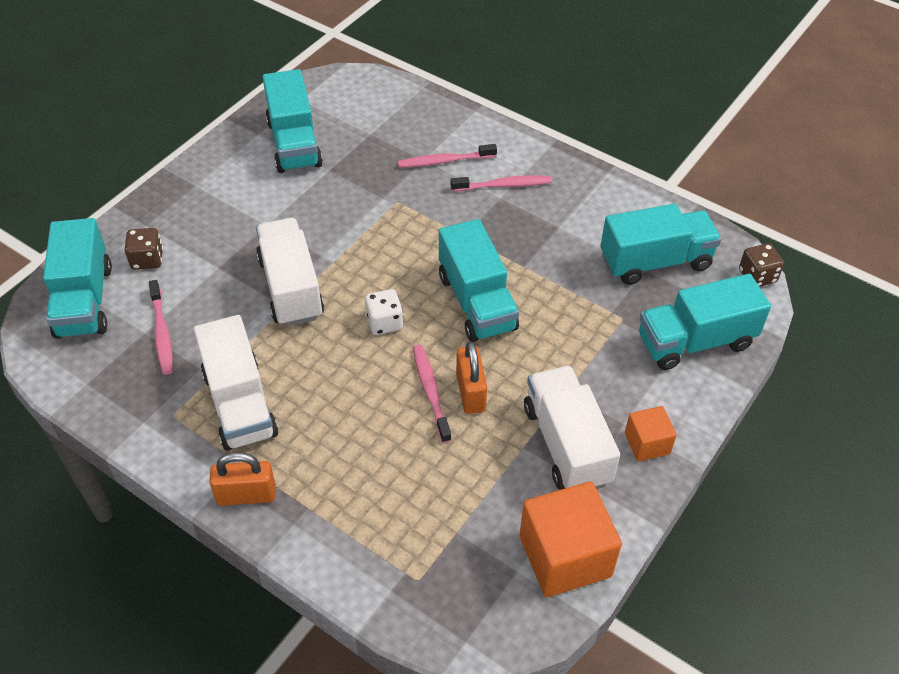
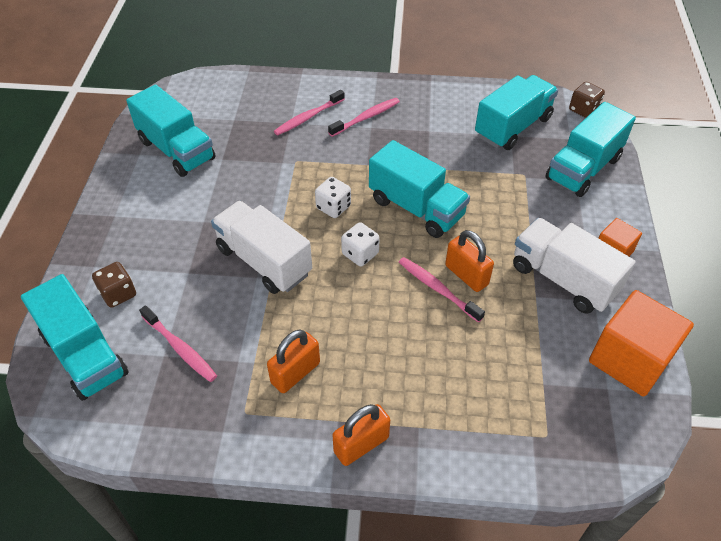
camera: 30 degrees left, 0 degrees up
white truck [194,315,278,451] -> orange padlock [267,330,320,393]
none -> white dice [315,177,351,218]

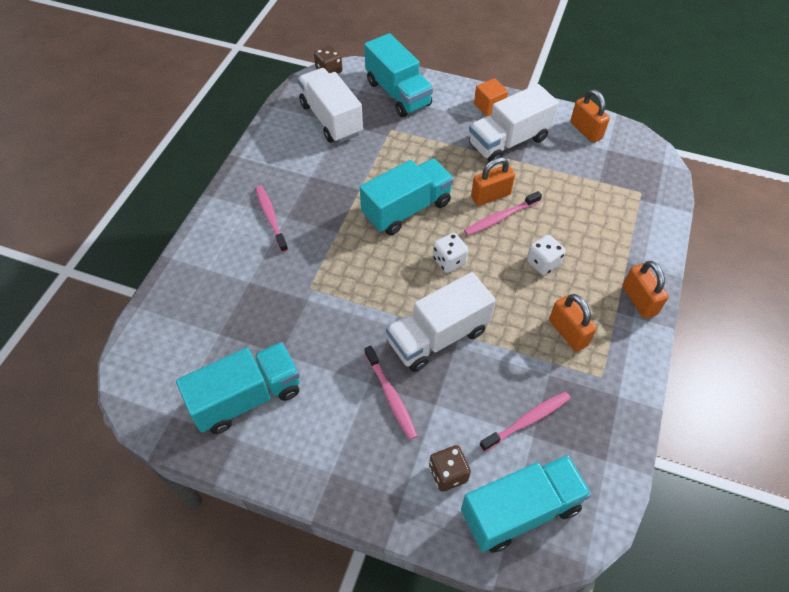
camera: 75 degrees left, 5 degrees up
pink toothbrush [274,90,345,135] -> pink toothbrush moved to [364,346,418,440]
white dice [315,177,351,218] -> white dice moved to [527,235,566,275]
turquoise truck [475,75,558,150] -> white truck [298,68,363,143]
orange cube [589,290,694,396] -> orange padlock [570,89,610,143]

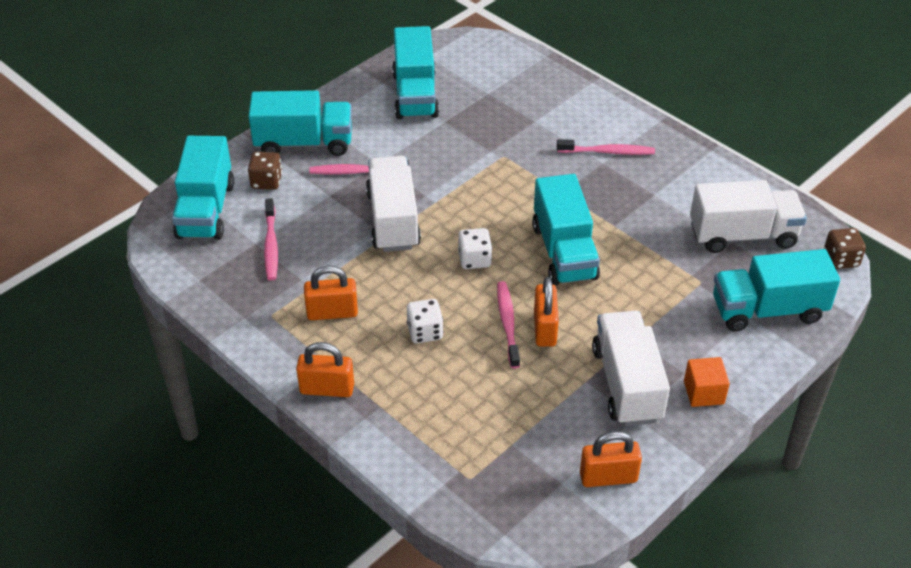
camera: 115 degrees right, 10 degrees down
none -> turquoise truck [248,90,352,156]

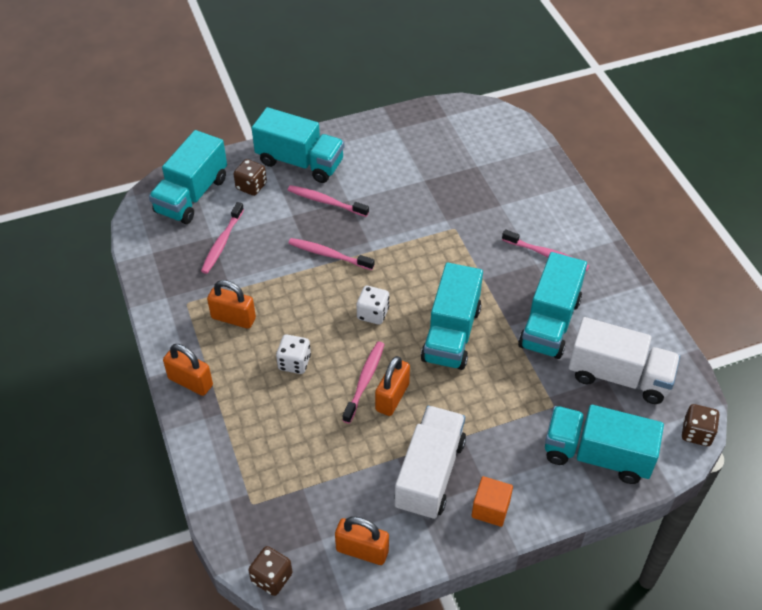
camera: 25 degrees right, 5 degrees up
white truck [366,156,421,252] -> pink toothbrush [288,238,374,270]
turquoise truck [392,26,439,119] -> turquoise truck moved to [518,252,587,359]
none -> brown dice [248,546,292,596]

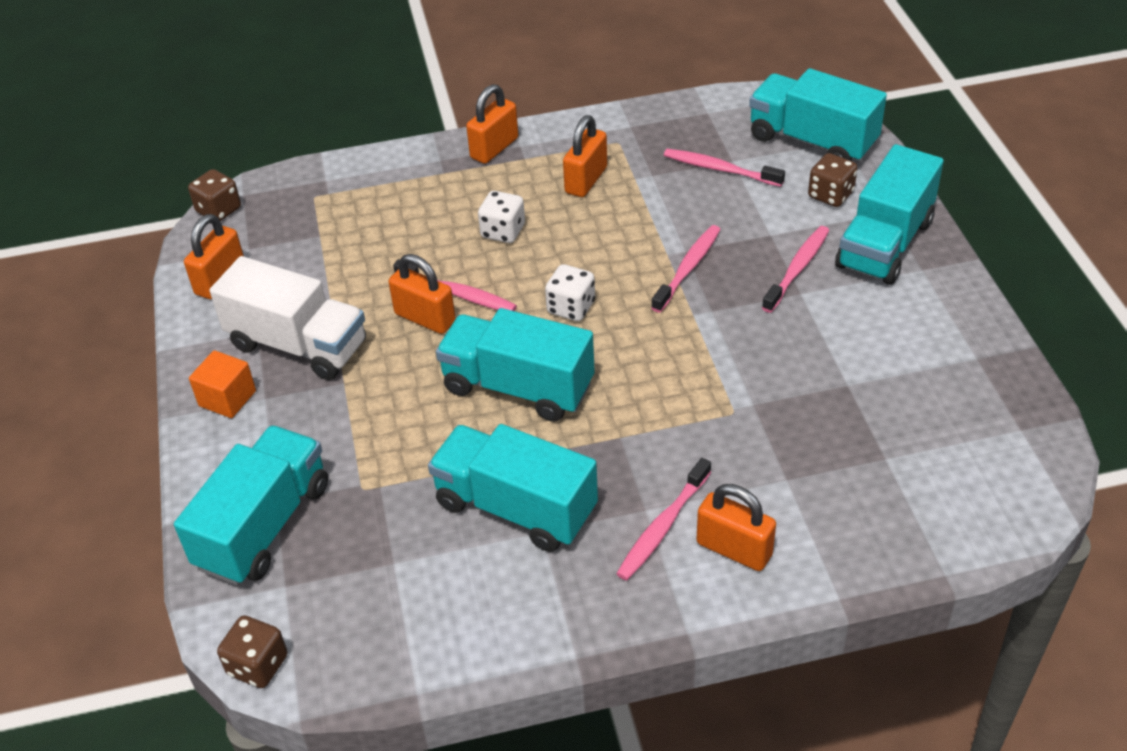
camera: 100 degrees right, 5 degrees down
white truck [569,317,680,404] -> none
none -> orange padlock [696,484,776,571]

